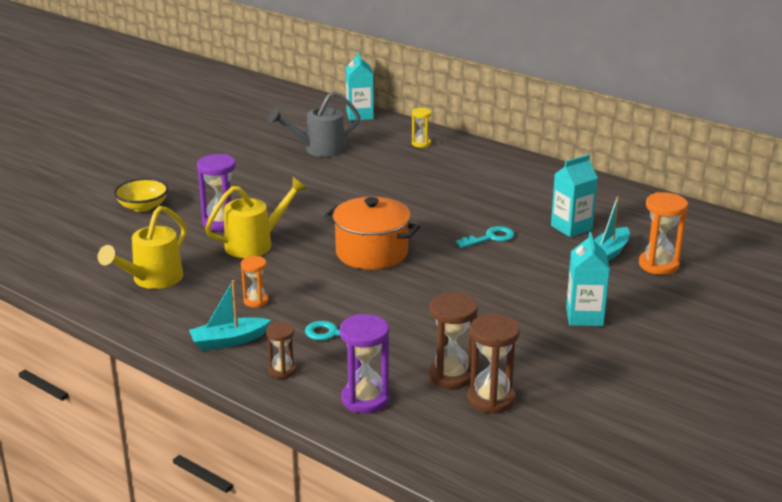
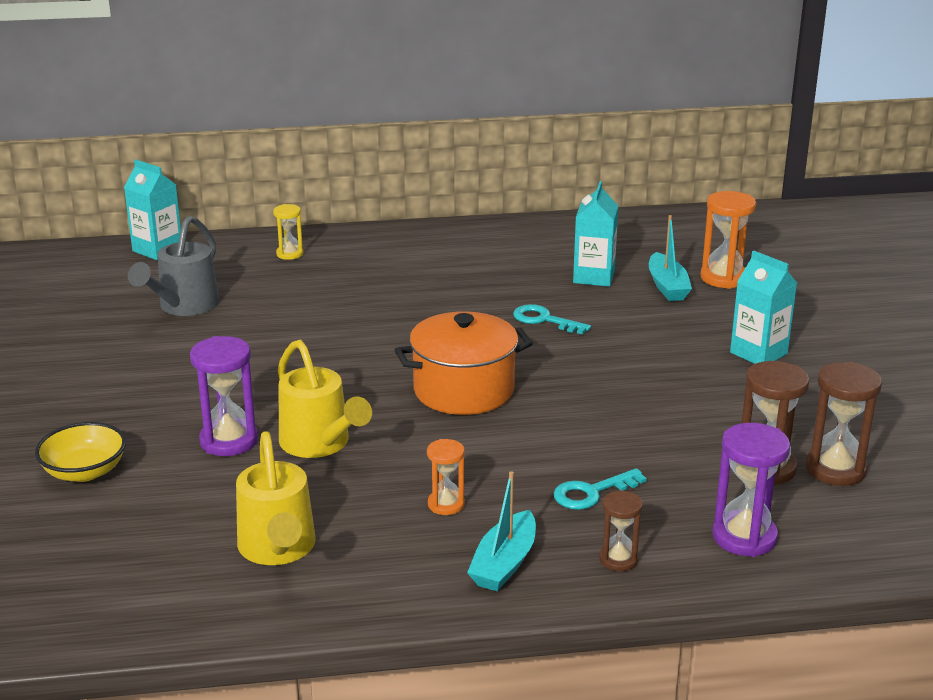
camera: 45 degrees left, 0 degrees up
yellow watering can [205,177,307,258] -> yellow watering can turned 135 degrees clockwise [278,340,372,458]
turquoise key [456,226,515,248] -> turquoise key turned 75 degrees counterclockwise [513,304,591,335]

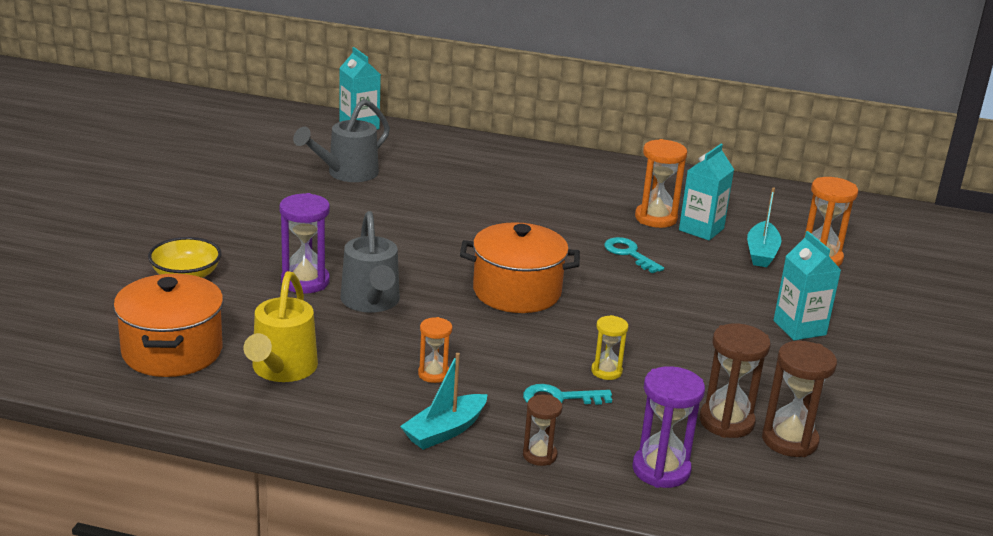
camera: 20 degrees right, 0 degrees up
yellow hourglass [273,204,303,260] -> yellow hourglass moved to [591,315,628,380]
yellow watering can [278,340,372,458] -> grey watering can [341,211,400,313]
none -> orange pot [113,274,223,377]
none -> orange hourglass [635,139,687,228]

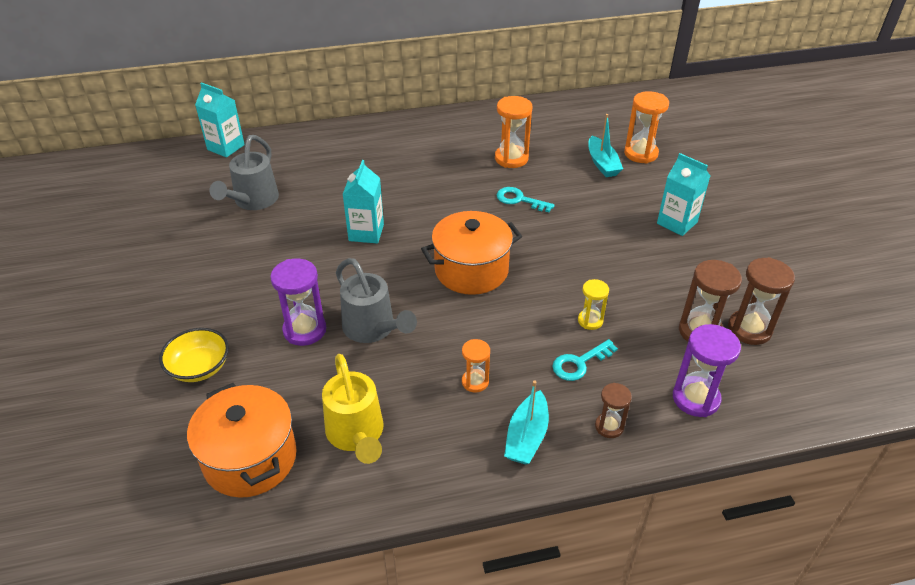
camera: 25 degrees left, 15 degrees up
turquoise carton [679,144,734,240] -> turquoise carton moved to [342,160,384,244]

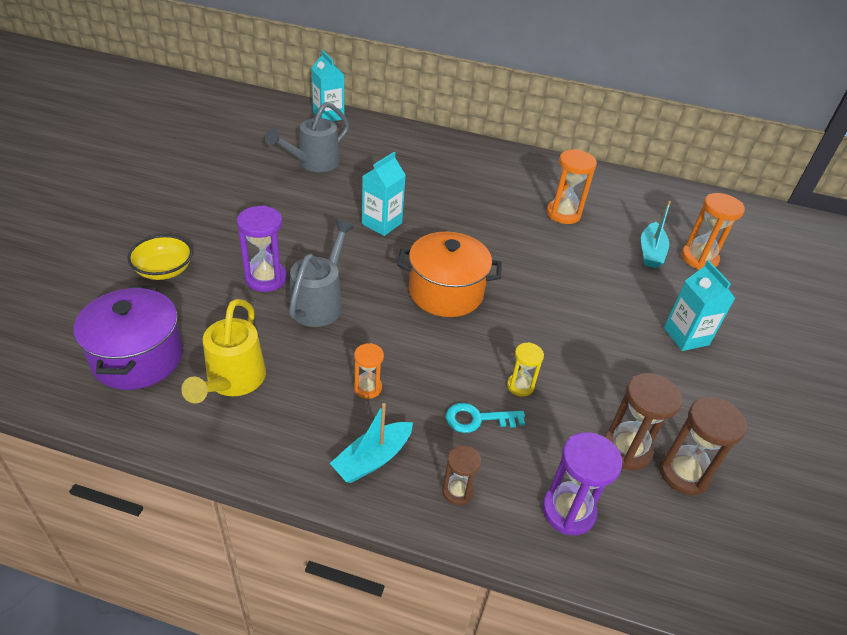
camera: 25 degrees right, 0 degrees up
orange pot [187,383,297,498] -> purple pot [74,286,183,390]
grey watering can [336,258,417,343] -> grey watering can turned 150 degrees counterclockwise [289,220,355,327]
turquoise key [497,187,555,212] -> none

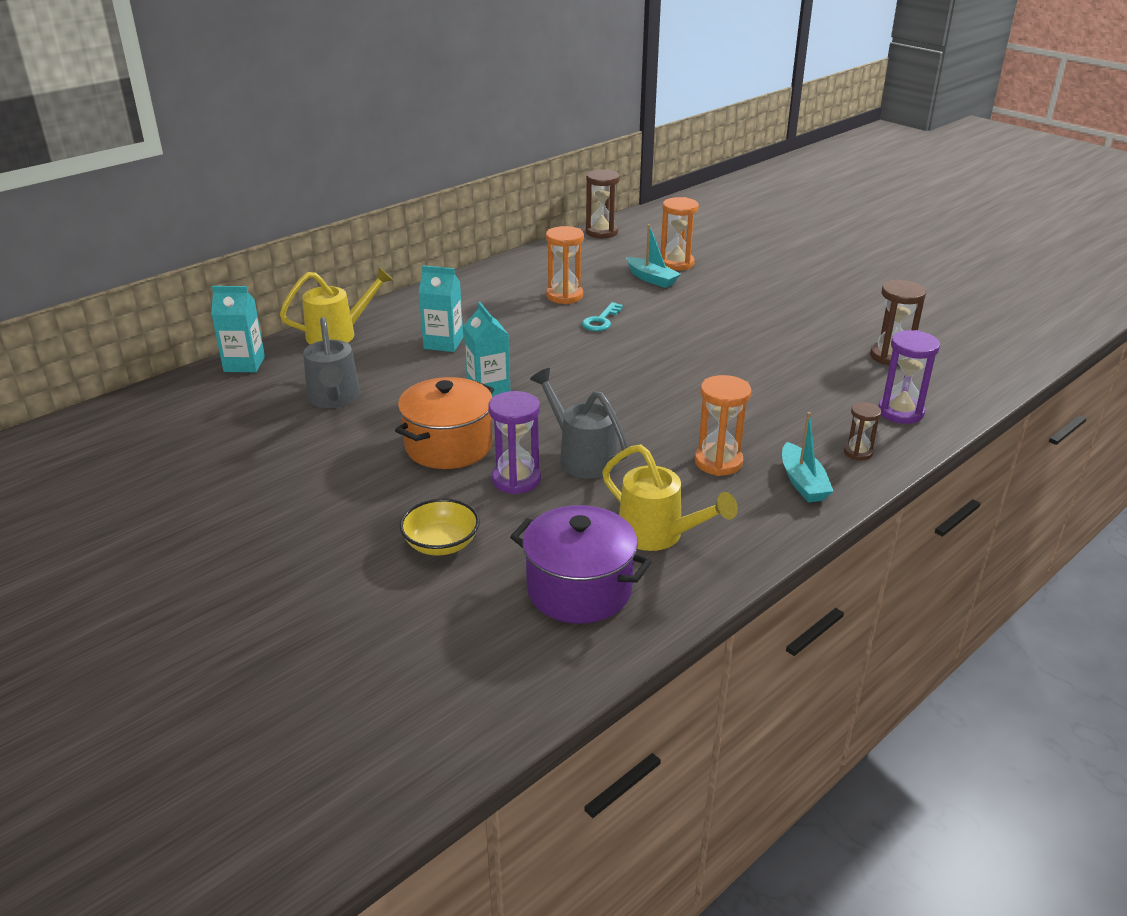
camera: 55 degrees left, 10 degrees down
orange hourglass [354,343,384,399] -> orange hourglass [695,375,752,476], size x1.68
orange pot [397,232,502,317] -> orange pot moved to [395,377,494,469]
turquoise key [446,403,525,433] -> turquoise key moved to [582,302,623,331]
yellow hourglass [507,342,544,397] -> none
brown hourglass [604,373,682,470] -> brown hourglass moved to [586,169,620,238]
turquoise carton [664,260,735,351] -> turquoise carton moved to [419,265,463,352]
none -> yellow watering can [280,267,393,345]

